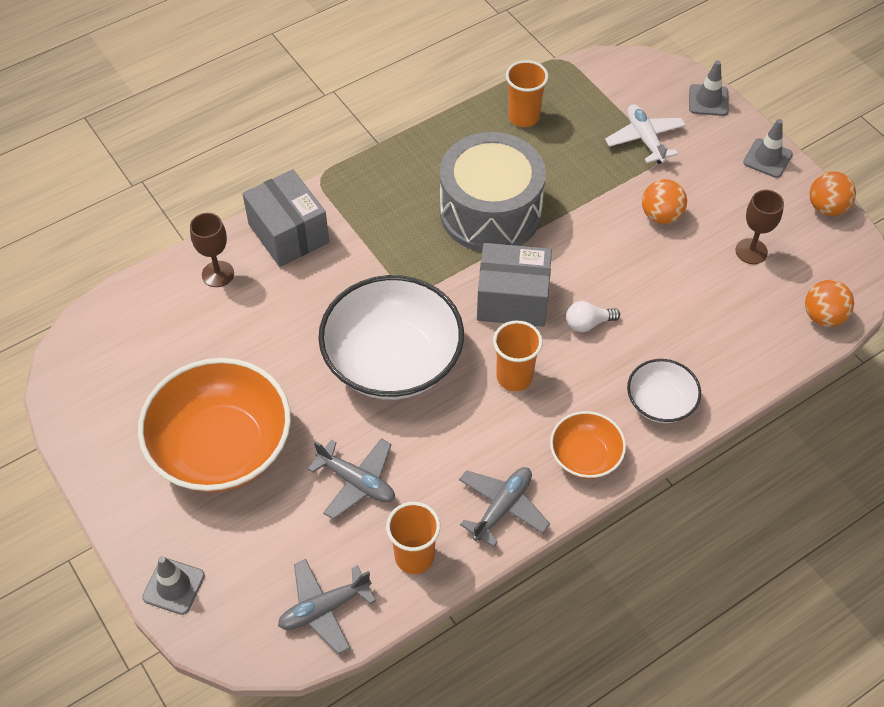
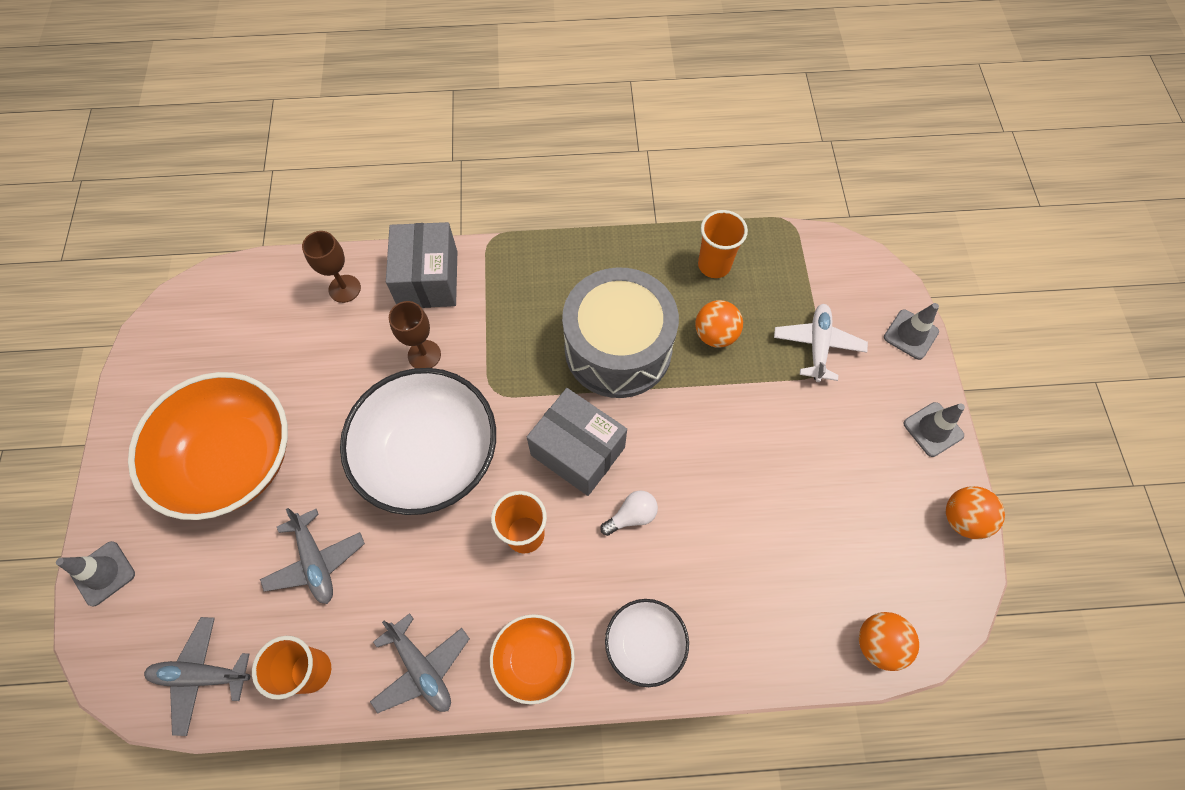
camera: 30 degrees right, 10 degrees up
grey plane [459,467,550,547] -> grey plane turned 75 degrees clockwise [370,613,470,713]
white light bulb [566,301,620,332] -> white light bulb turned 135 degrees clockwise [600,491,658,536]
orange ball [642,179,687,224] -> orange ball moved to [695,300,743,348]
brown goblet [735,190,784,264] -> brown goblet moved to [389,301,441,368]

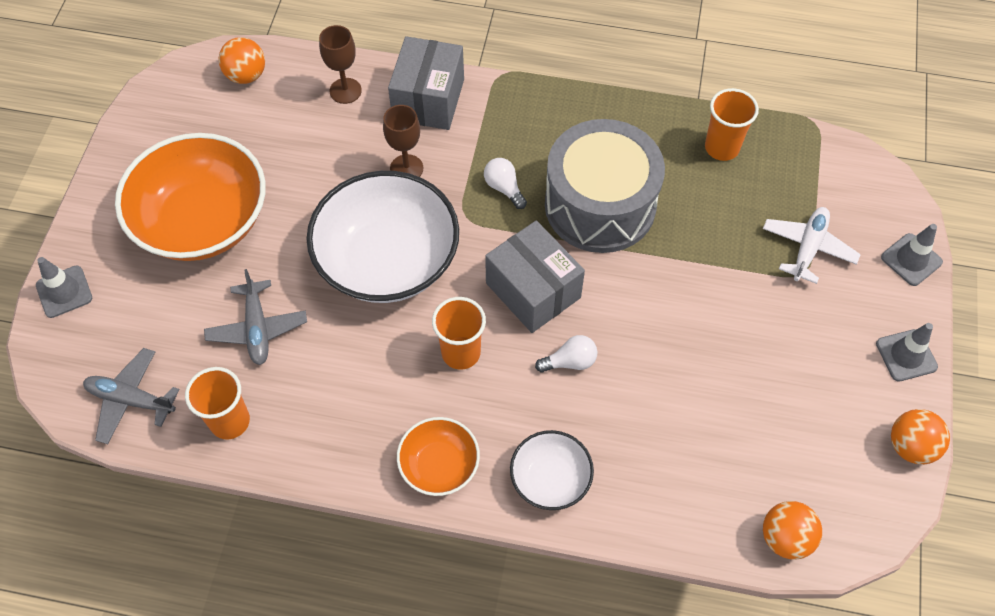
camera: 15 degrees right, 5 degrees down
grey plane [370,613,470,713] -> none
orange ball [695,300,743,348] -> orange ball moved to [219,37,265,84]
none -> white light bulb [484,158,527,209]

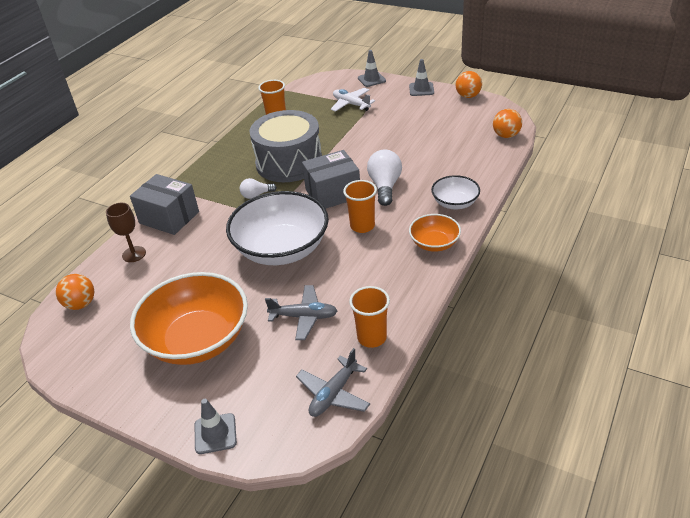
camera: 70 degrees left, 20 degrees down
brown goblet [383,105,423,177] -> none
white light bulb [535,335,597,373] -> white light bulb [367,150,402,206], size x1.71

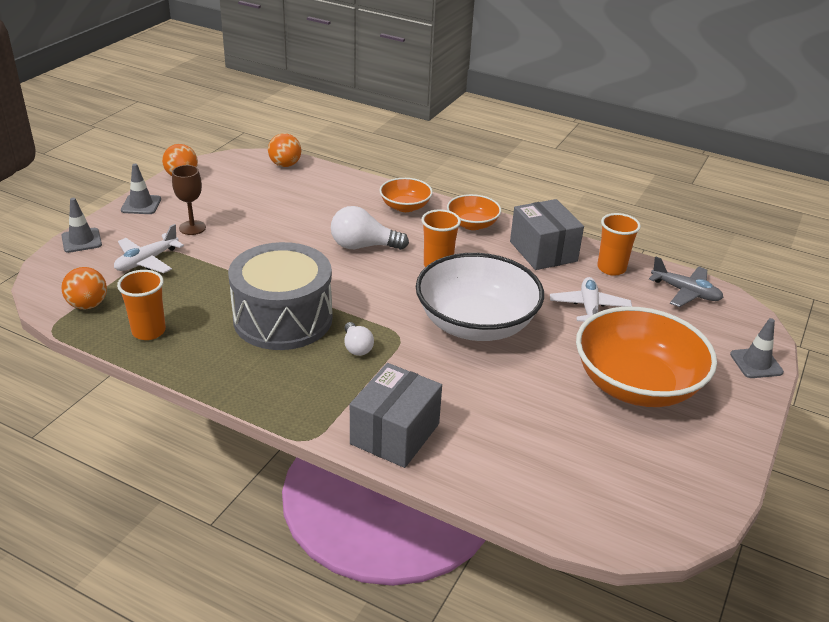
camera: 95 degrees left, 5 degrees down
orange ball [56,274,94,310] -> orange ball moved to [61,267,107,309]
brown goblet [106,203,146,262] -> brown goblet moved to [172,165,206,235]
grey plane [265,285,337,340] -> white plane [550,277,632,322]
grey box [302,150,360,208] -> grey box moved to [510,199,584,270]
white bowl [431,175,480,209] -> orange bowl [379,178,433,212]

